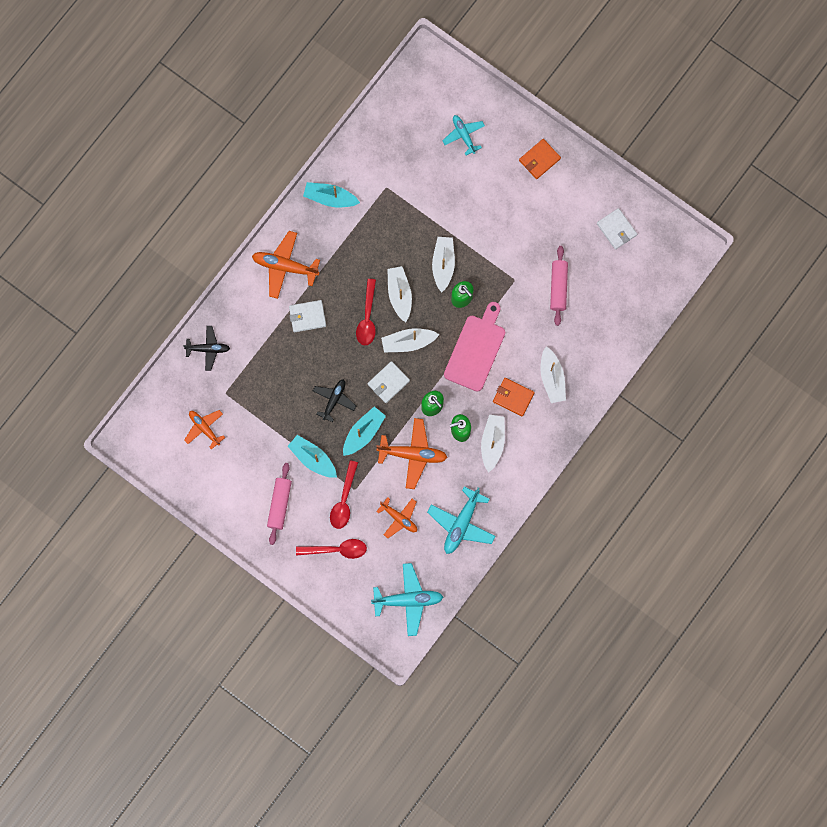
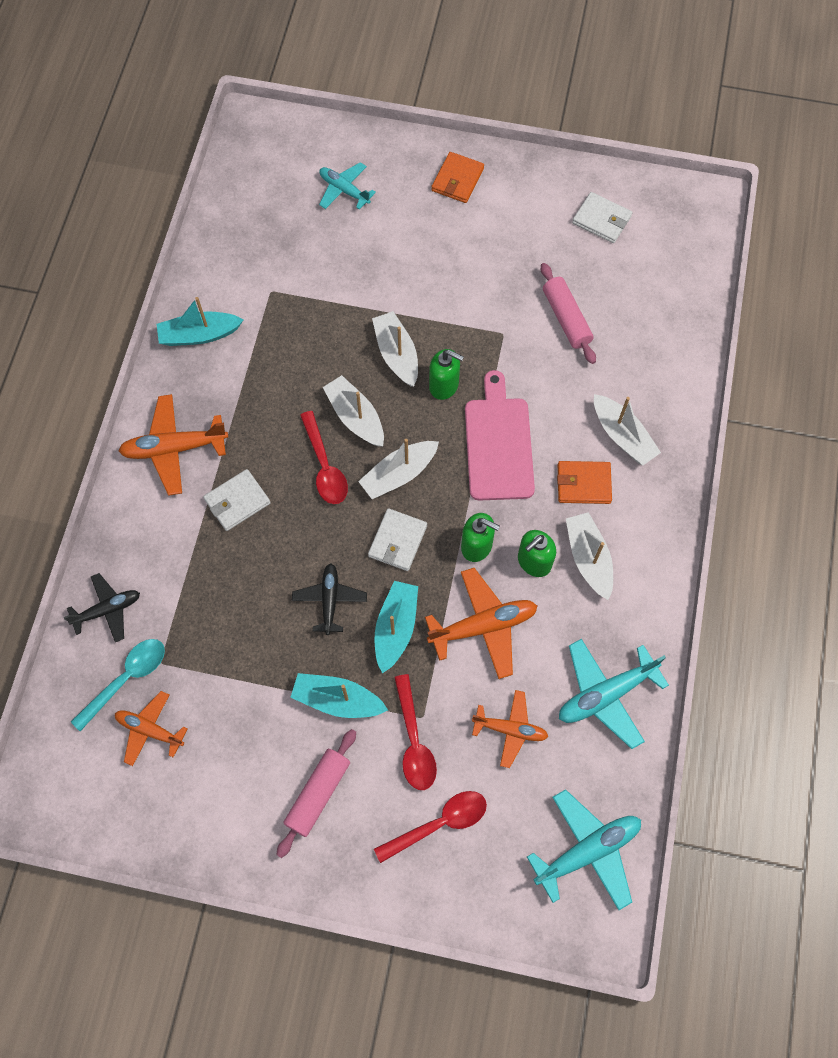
camera: 25 degrees left, 10 degrees down
pink rolling pin [267,463,292,545] -> pink rolling pin turned 45 degrees clockwise [277,729,356,858]
turquoise plane [427,487,496,554] -> turquoise plane turned 60 degrees clockwise [559,639,669,749]
none -> turquoise spoon [71,639,165,731]

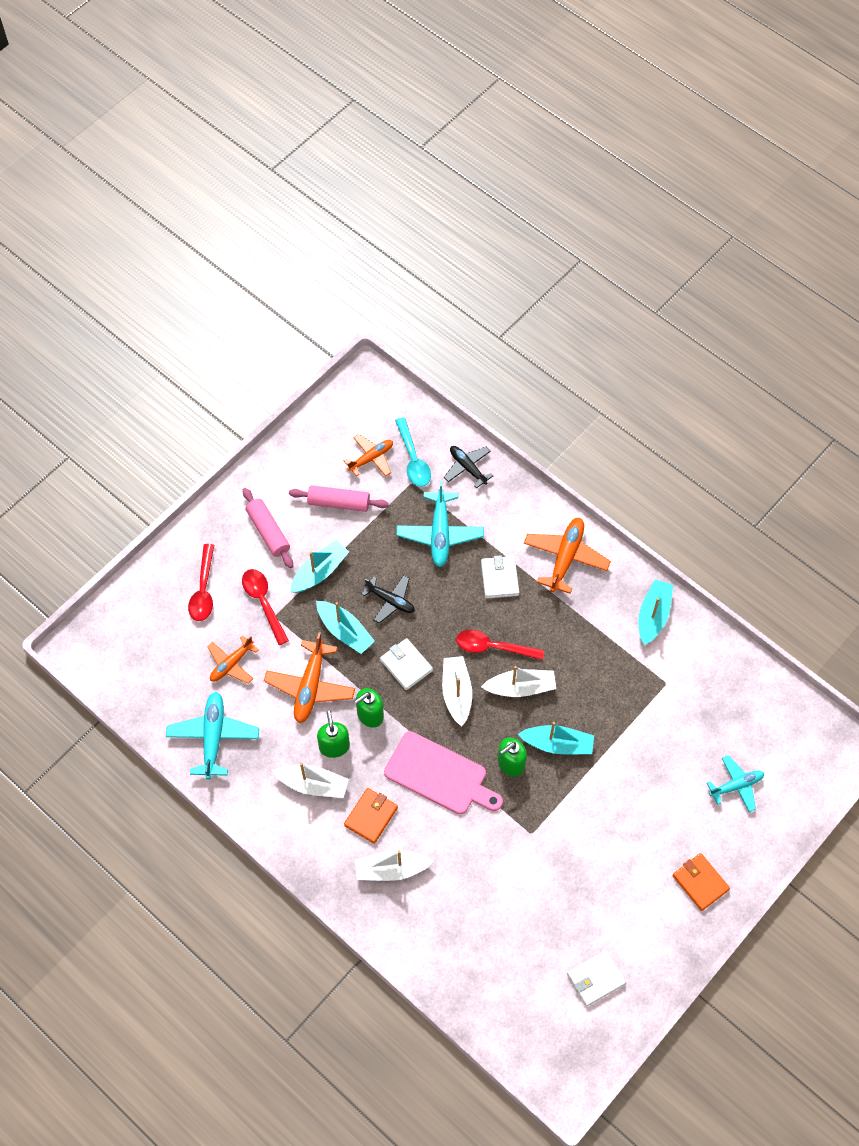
camera: 120 degrees right, 5 degrees down
black plane [64,573,140,642] -> black plane turned 135 degrees clockwise [444,446,493,488]
white boat [372,311,418,387] -> turquoise boat [518,722,594,754]
red spoon [394,674,437,790] -> red spoon turned 45 degrees clockwise [242,569,289,645]
turquoise plane [527,789,641,910] -> turquoise plane moved to [397,480,484,567]
pink rolling pin [541,263,596,364] -> pink rolling pin moved to [289,485,389,512]

